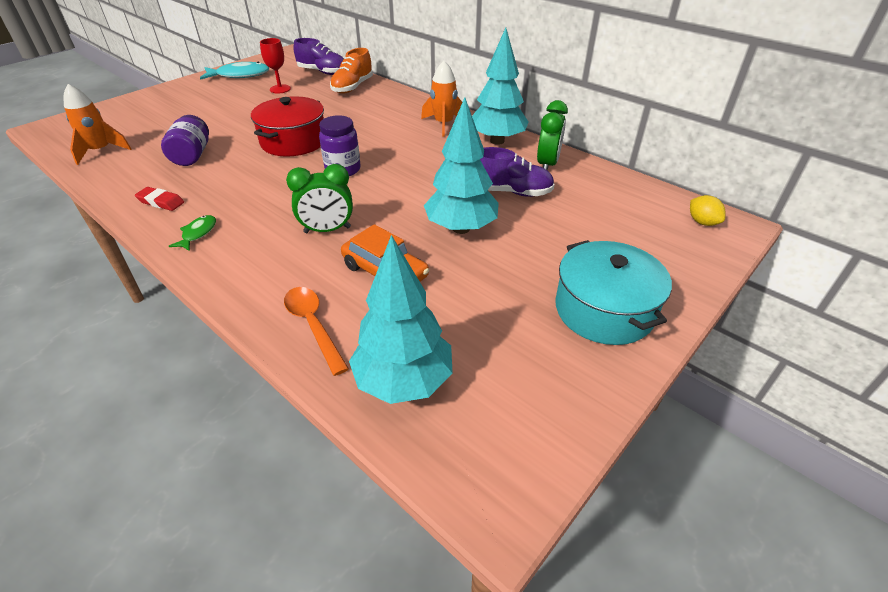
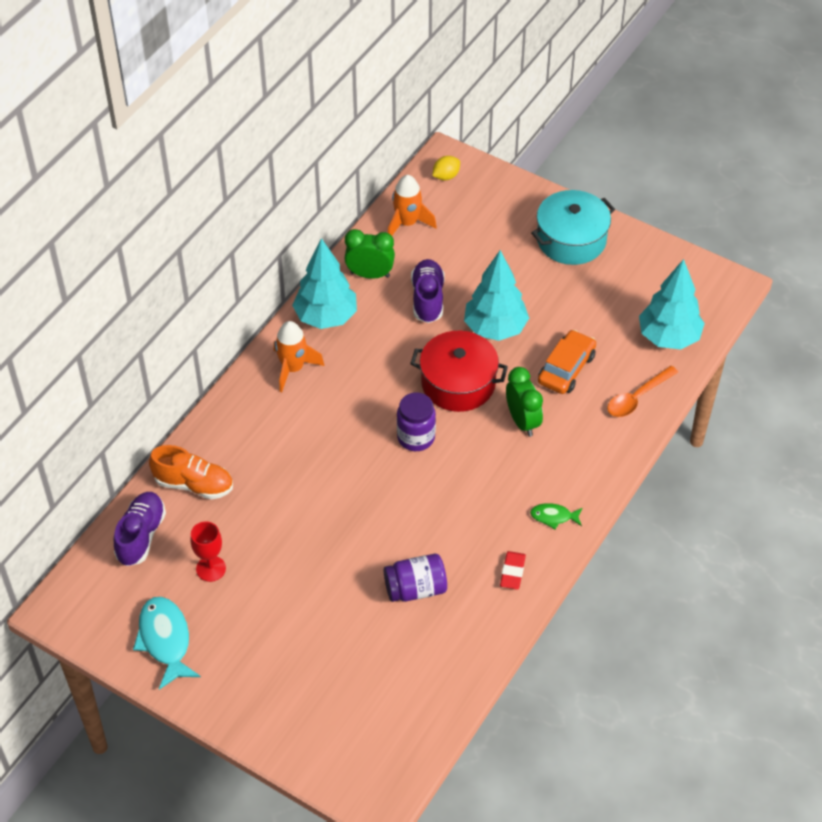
camera: 100 degrees left, 10 degrees up
orange rocket [63,84,131,165] -> orange rocket moved to [388,175,437,236]
red pot [251,96,324,157] -> red pot moved to [410,331,508,412]

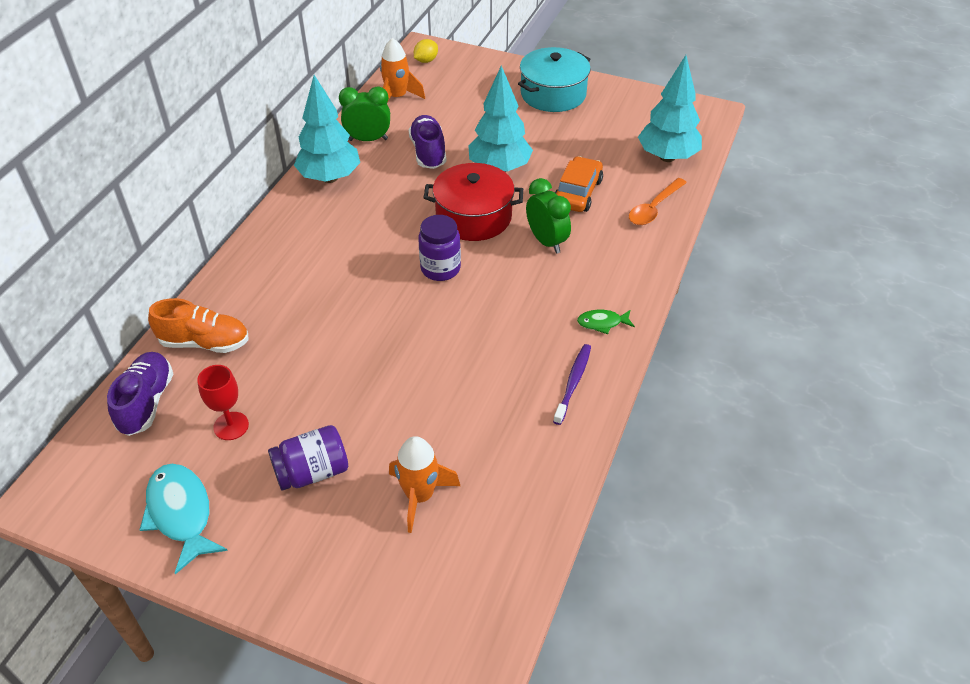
camera: 10 degrees left, 5 degrees down
orange rocket [274,321,324,392] -> orange rocket moved to [389,436,460,533]
purple jar [384,554,447,602] -> purple jar moved to [268,425,348,491]
red eraser [500,551,526,590] -> purple toothbrush [553,344,591,425]

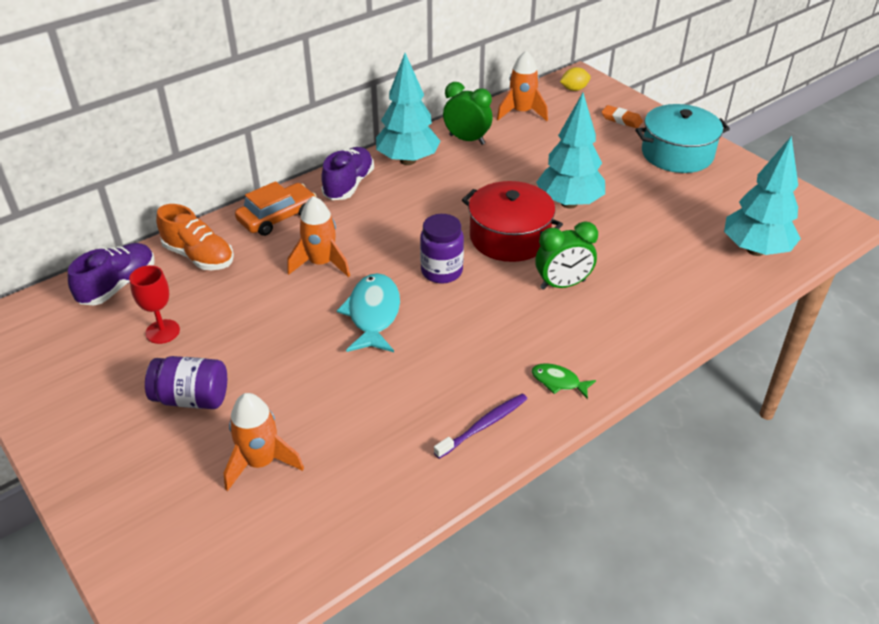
camera: 30 degrees right, 5 degrees down
turquoise fish [140,464,228,574] -> turquoise fish moved to [337,273,400,352]
purple shoe [408,115,446,169] -> purple shoe moved to [321,147,374,200]
green clock [526,178,571,254] -> green clock turned 75 degrees clockwise [535,221,598,290]
orange car [555,156,603,212] -> orange car moved to [235,181,316,236]
orange spoon [629,178,687,225] -> none
none -> orange rocket [287,196,350,277]
none -> orange eraser [602,105,643,128]

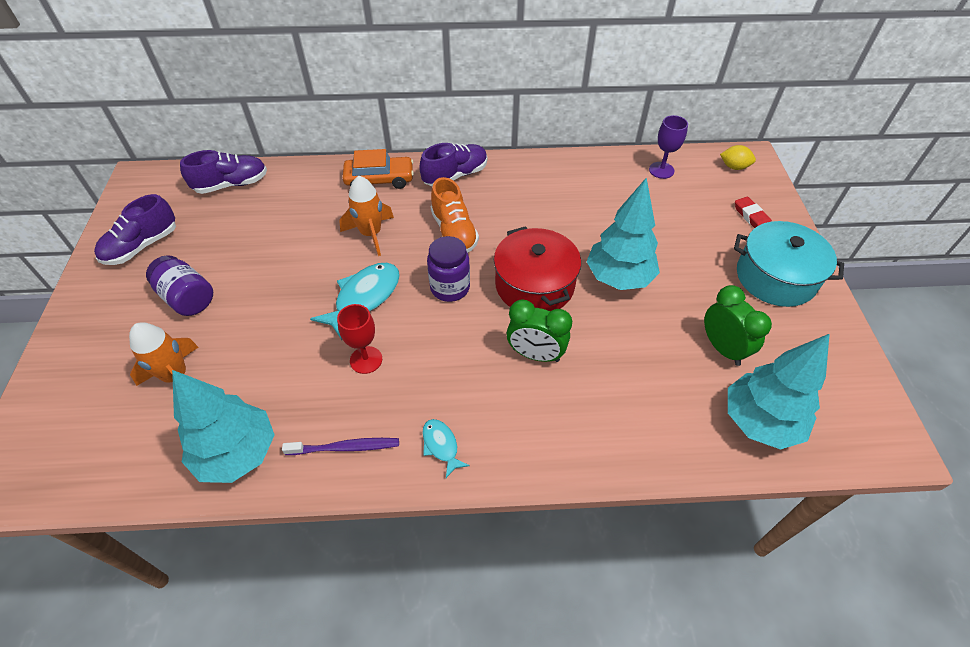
camera: 35 degrees right, 10 degrees up
red goblet [129,265,180,344] -> red goblet moved to [337,304,382,374]
orange shoe [156,204,234,270] -> orange shoe moved to [431,177,479,253]
turquoise tree [376,53,441,165] -> turquoise tree moved to [172,370,275,483]
green clock [443,82,492,145] -> green clock moved to [704,285,772,366]
orange rocket [497,50,548,121] -> purple goblet [649,115,688,179]
green fish [532,363,596,399] -> turquoise fish [422,419,470,478]
orange eraser [602,105,643,128] -> red eraser [735,197,772,228]
none -> purple shoe [94,194,176,265]

